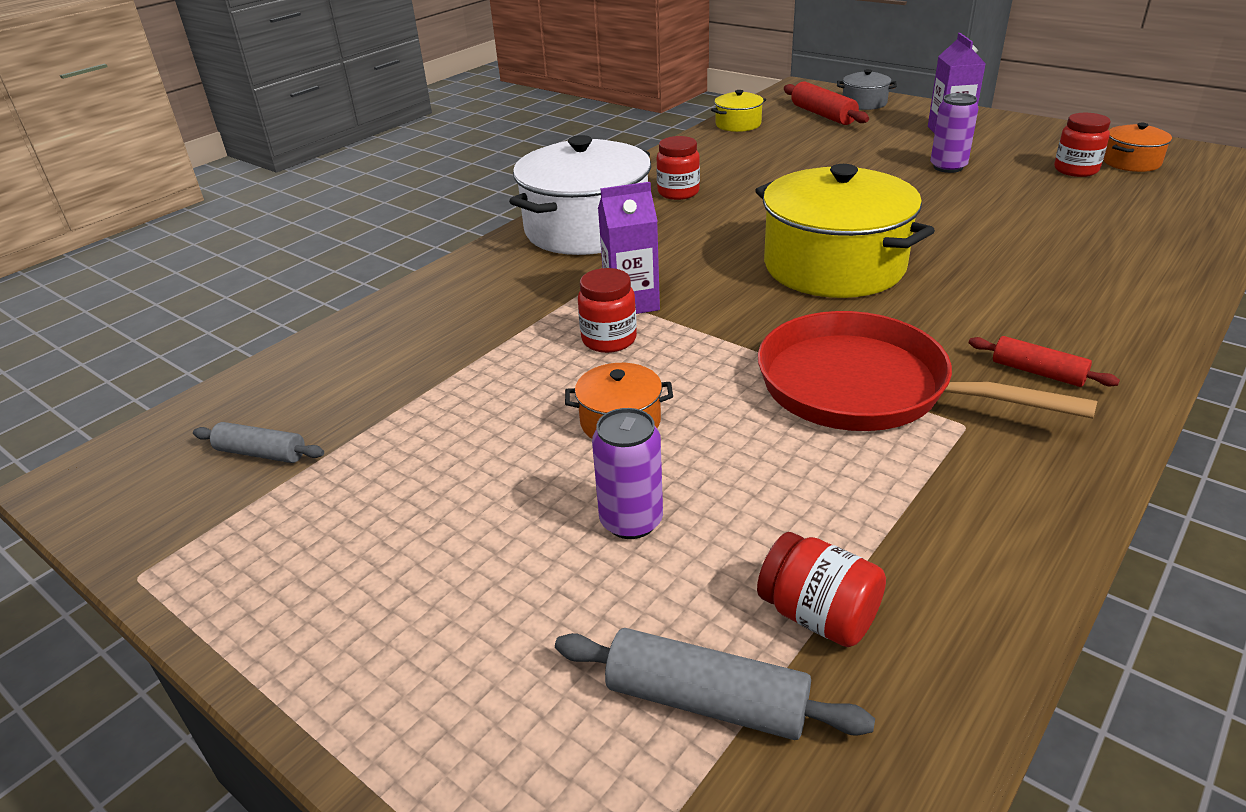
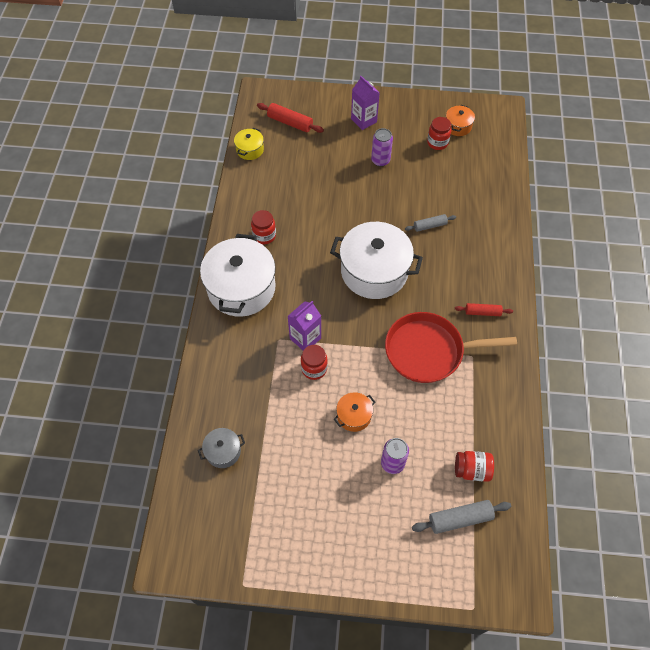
camera: 35 degrees left, 25 degrees up
grey rolling pin [193,422,324,463] -> grey rolling pin moved to [405,214,456,232]
yellow pot [755,164,935,298] -> white pot [330,222,423,299]
grey pot [837,69,897,110] -> grey pot moved to [198,428,245,468]

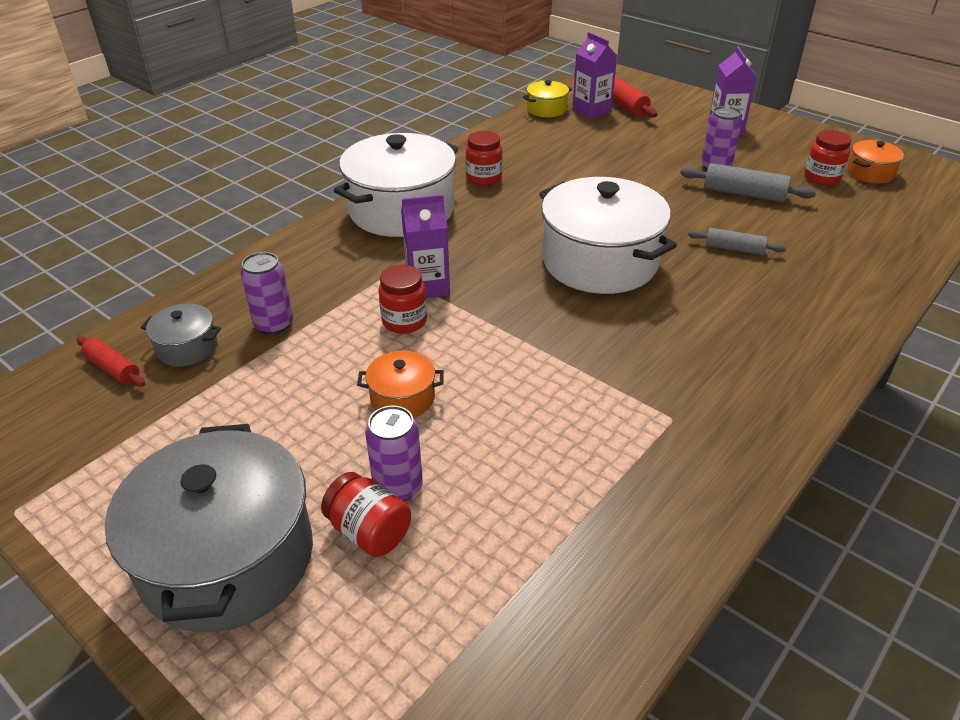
camera: 35 degrees right, 20 degrees down
red pan [385,312,517,383] -> none
grey rolling pin [412,500,511,534] -> grey rolling pin moved to [680,163,816,202]
red rolling pin [455,303,513,316] -> red rolling pin moved to [77,336,145,386]
red jar [455,451,494,482] -> red jar moved to [321,472,411,557]
none -> grey pot [105,424,313,632]
none -> purple can [240,252,293,335]
none -> purple carton [572,32,617,119]

